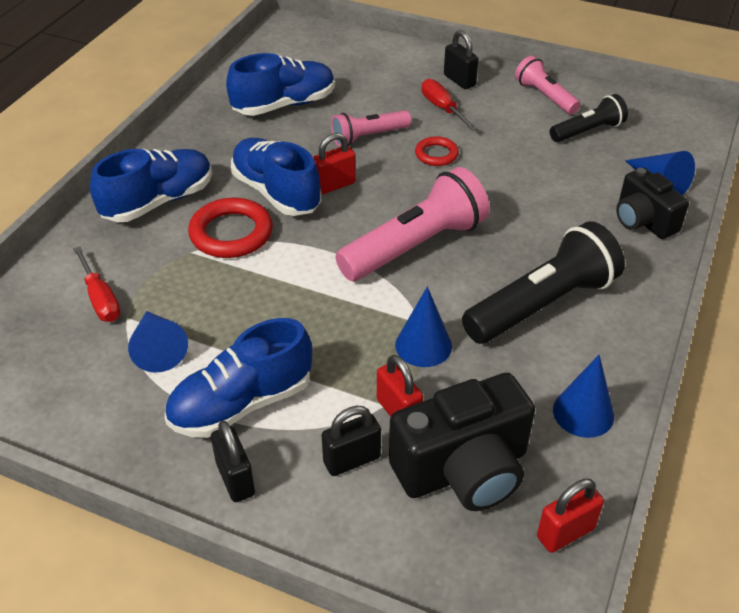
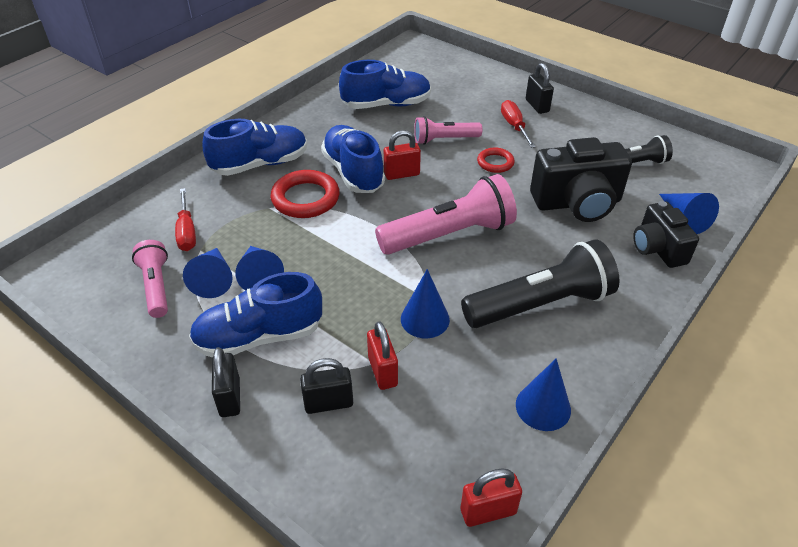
camera: 15 degrees right, 0 degrees up
black camera [389,373,535,511] -> black camera moved to [530,137,632,222]
pink flashlight [515,56,581,115] -> pink flashlight moved to [132,240,168,318]
none -> blue cone [236,246,284,291]

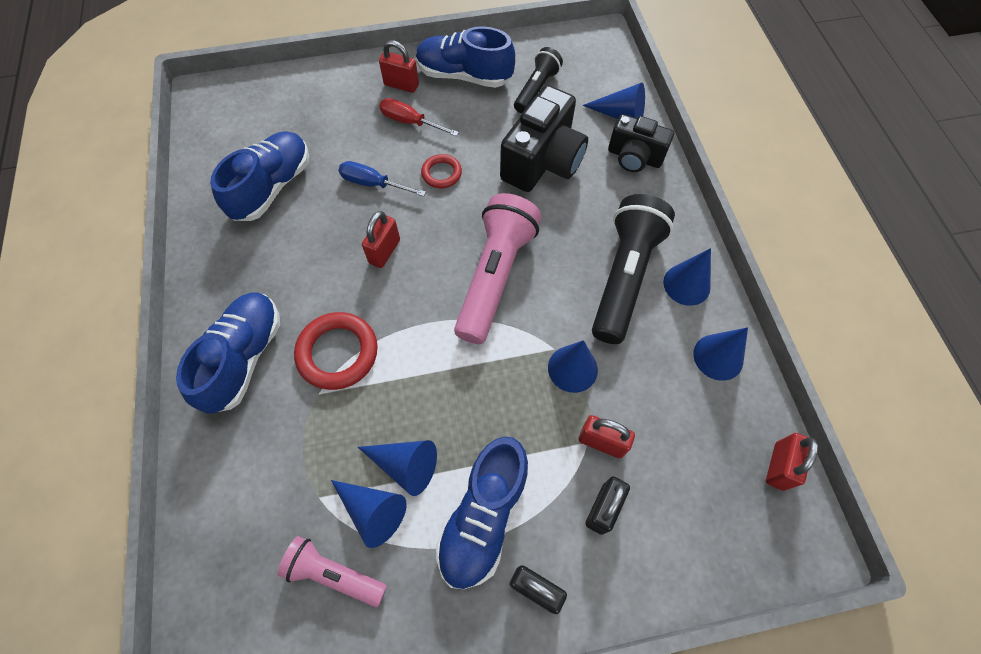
camera: 50 degrees left, 20 degrees up
red screwdriver [175,188,196,251] -> none
blue shoe [321,125,385,193] -> blue shoe moved to [416,26,515,88]
pink flashlight [414,116,482,145] -> blue screwdriver [339,161,426,197]
black padlock [526,63,554,114] -> red padlock [379,40,419,93]
none -> blue cone [663,248,711,306]

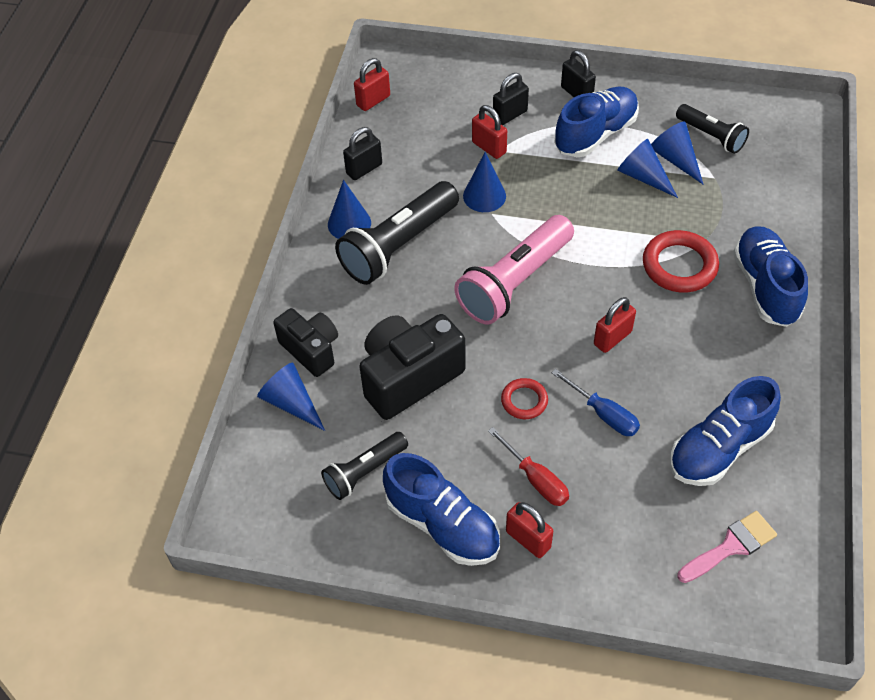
camera: 155 degrees left, 10 degrees down
blue shoe [176,292,280,414] -> blue shoe turned 135 degrees clockwise [733,226,808,327]
pink flashlight [277,536,387,607] -> black flashlight [676,104,749,154]
blue cone [693,327,748,381] -> black padlock [343,127,382,180]
none -> pink brush [678,511,777,583]

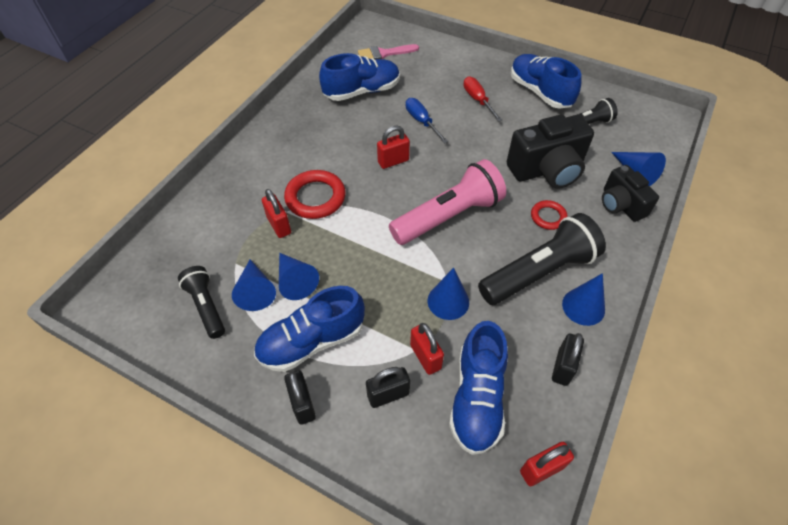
camera: 165 degrees left, 0 degrees up
black padlock [343,127,382,180] -> black padlock turned 45 degrees counterclockwise [552,333,584,386]
red ring [501,378,548,419] -> red ring moved to [531,200,568,230]
red padlock [506,502,553,558] -> red padlock moved to [262,189,291,238]
blue shoe [733,226,808,327] -> blue shoe moved to [449,321,508,455]

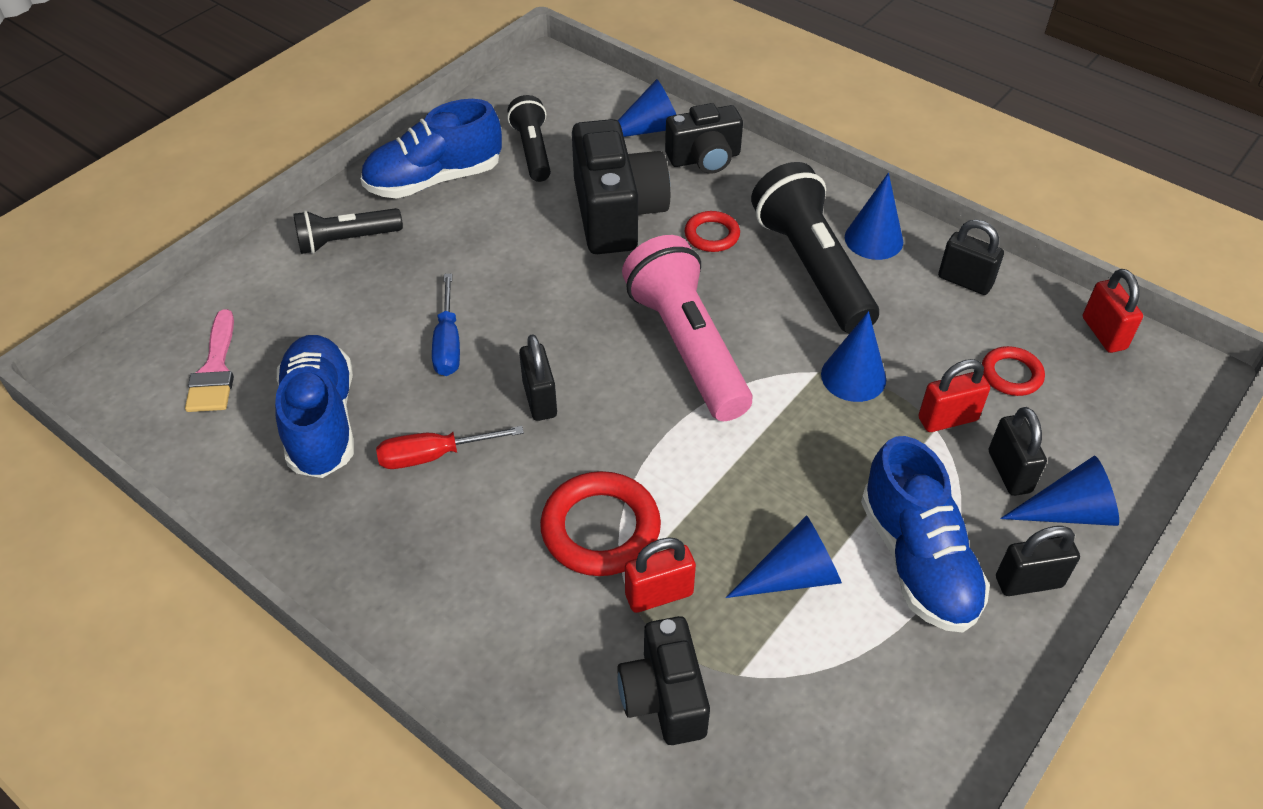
camera: 80 degrees left, 5 degrees down
black flashlight [178,266,225,339] -> black flashlight moved to [293,208,403,254]
blue cone [232,259,276,311] -> blue cone moved to [1000,456,1119,526]
red padlock [377,126,410,169] -> black padlock [519,335,557,421]
blue screwdriver [406,98,448,144] -> blue screwdriver turned 75 degrees counterclockwise [432,274,460,376]
blue shoe [449,321,508,455] -> red ring [982,346,1045,396]
red screwdriver [463,77,502,122] -> red screwdriver moved to [376,426,524,469]
none -> black camera [617,616,710,745]

